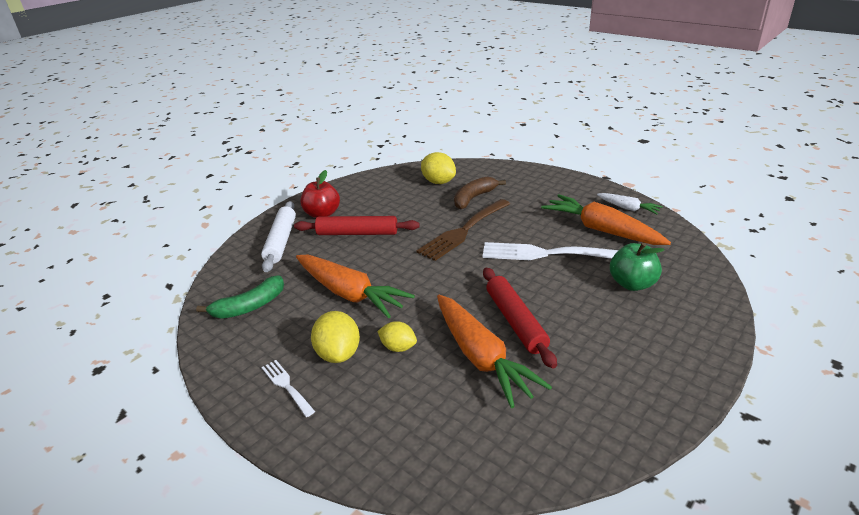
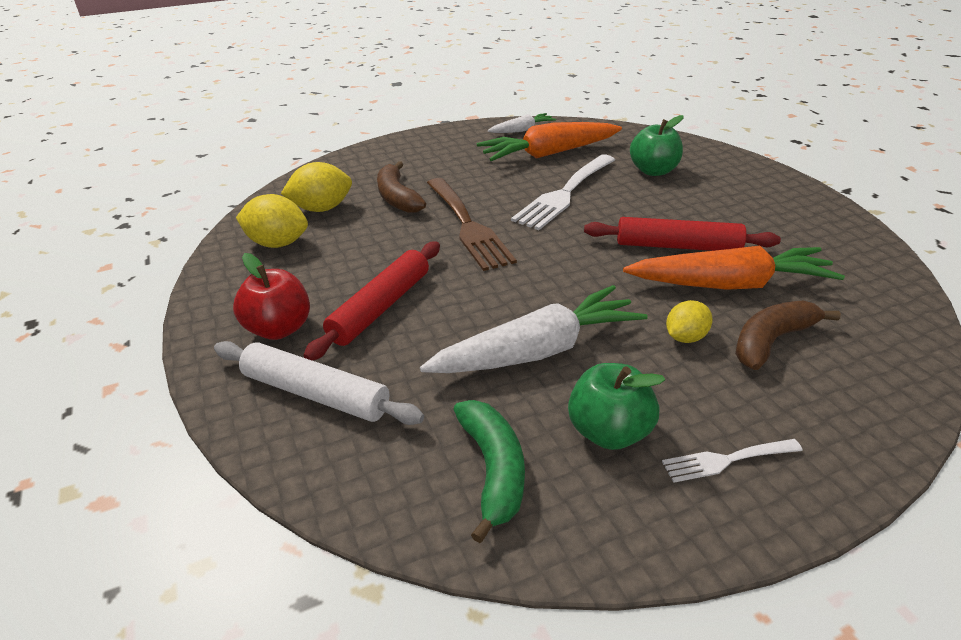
camera: 65 degrees left, 5 degrees up
orange carrot [296,255,415,318] -> white carrot [420,285,648,373]
yellow lemon [311,311,360,363] -> yellow lemon moved to [236,194,308,248]
none -> green apple [568,363,665,450]
none -> brown banana [735,301,841,370]

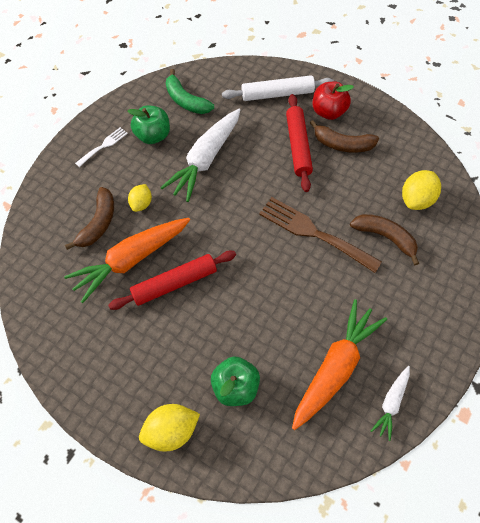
camera: 145 degrees right, 25 degrees up
yellow lemon [236,194,308,248] -> yellow lemon moved to [139,404,200,452]
white fork [511,154,615,230] -> none
none -> brown banana [310,120,379,153]

